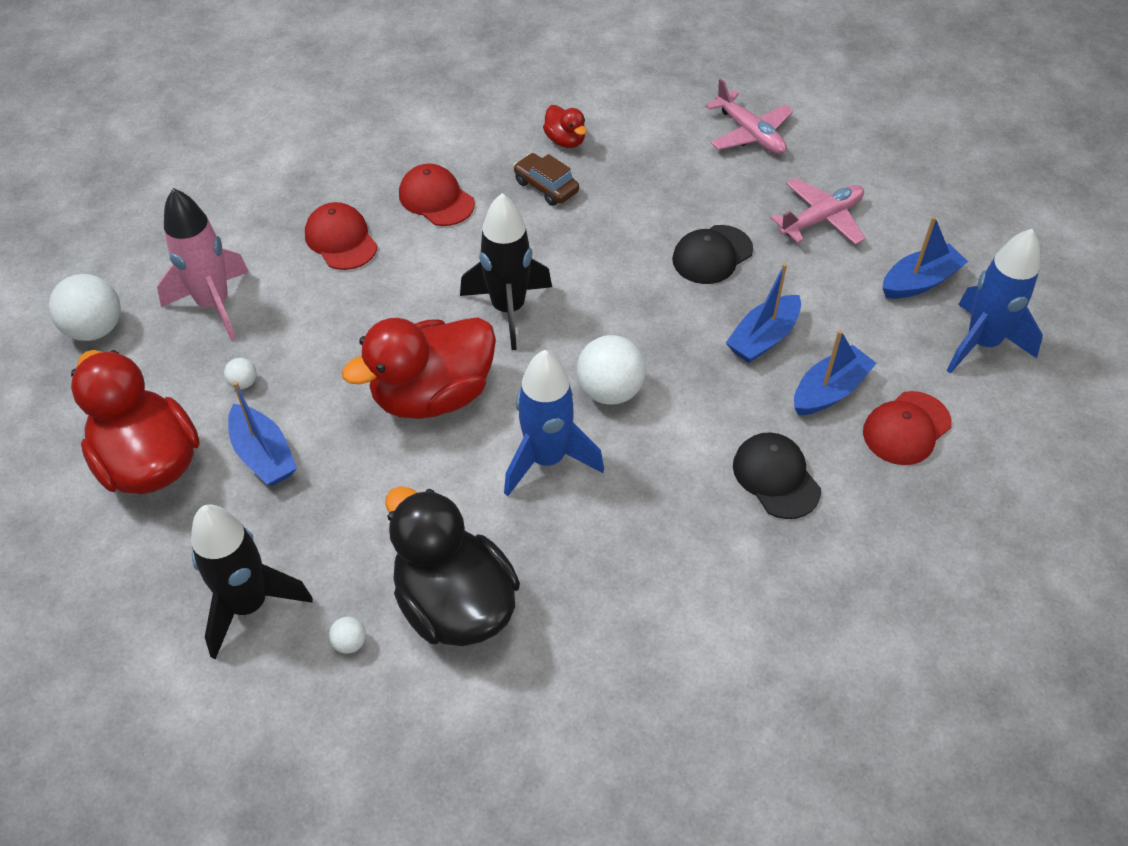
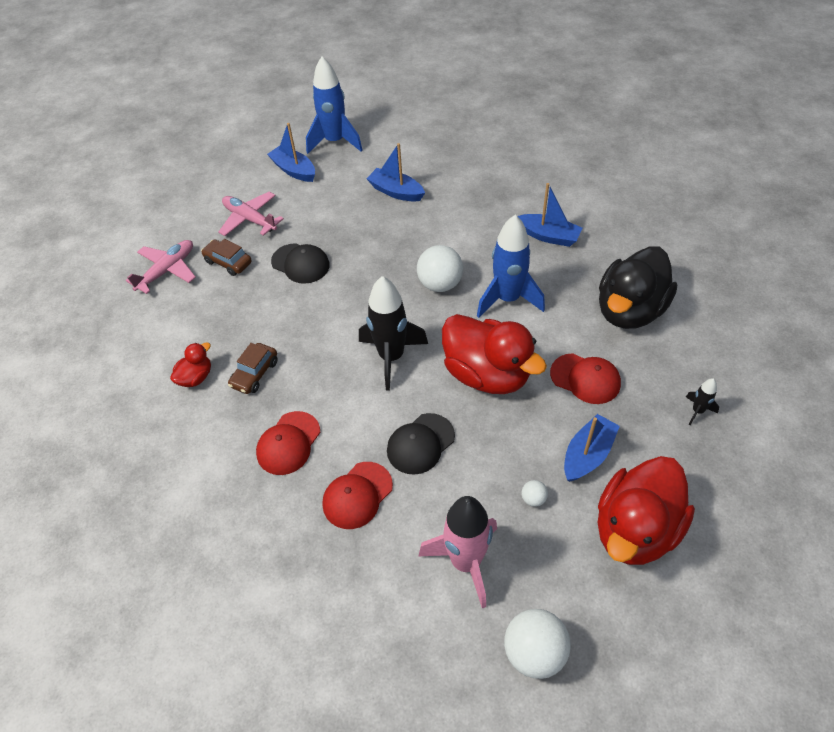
camera: 105 degrees left, 0 degrees up
black rocket [191,505,313,659] -> black rocket [686,378,719,425], size x0.45
white ball [329,617,366,654] -> none
blue boat [726,263,801,363] -> blue boat moved to [517,183,582,247]
black cap [733,432,821,519] -> black cap moved to [387,413,455,475]
red cap [863,391,952,465] -> red cap moved to [550,353,621,404]
none -> brown car [201,239,252,276]

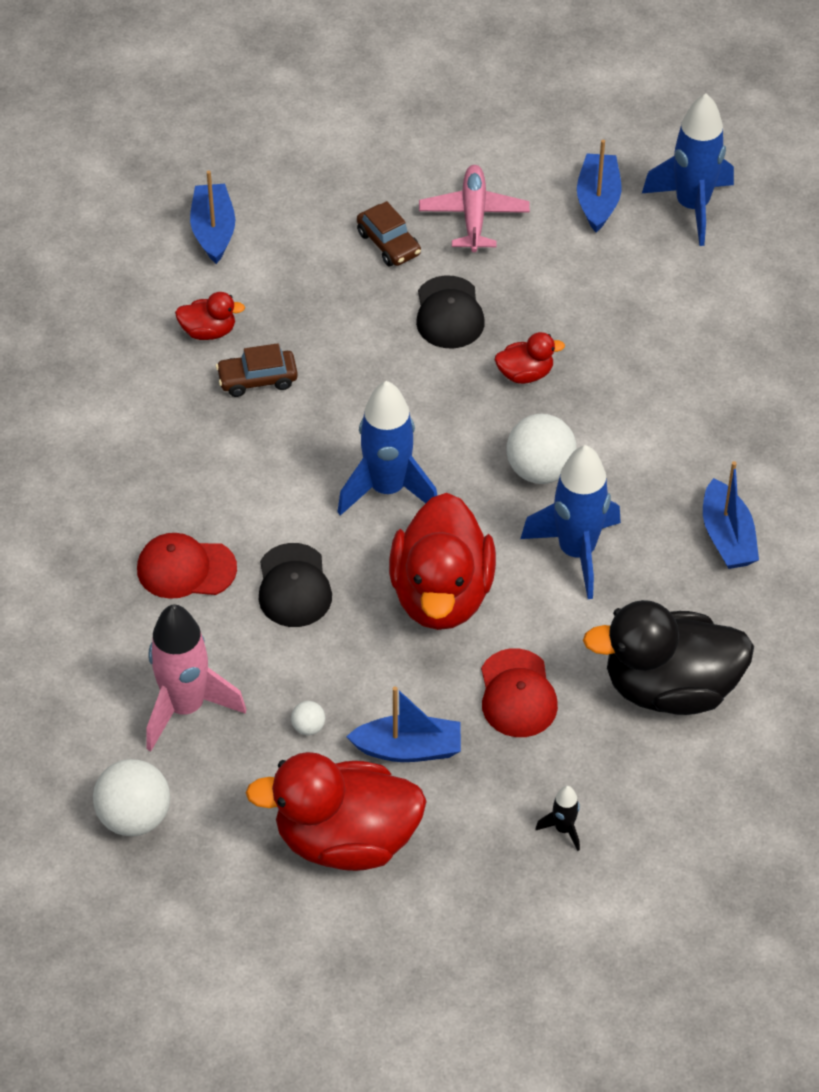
camera: 50 degrees right, 0 degrees up
pink plane [125,240,196,294] -> none
brown car [201,239,252,276] -> brown car turned 150 degrees clockwise [357,201,421,266]
red cap [256,411,320,475] -> none
black rocket [359,276,428,391] -> blue rocket [338,381,438,516]
blue boat [367,143,425,202] -> blue boat moved to [190,171,235,264]
black cap [387,413,455,475] -> black cap turned 105 degrees counterclockwise [259,543,332,627]
none -> red duck [495,332,565,384]

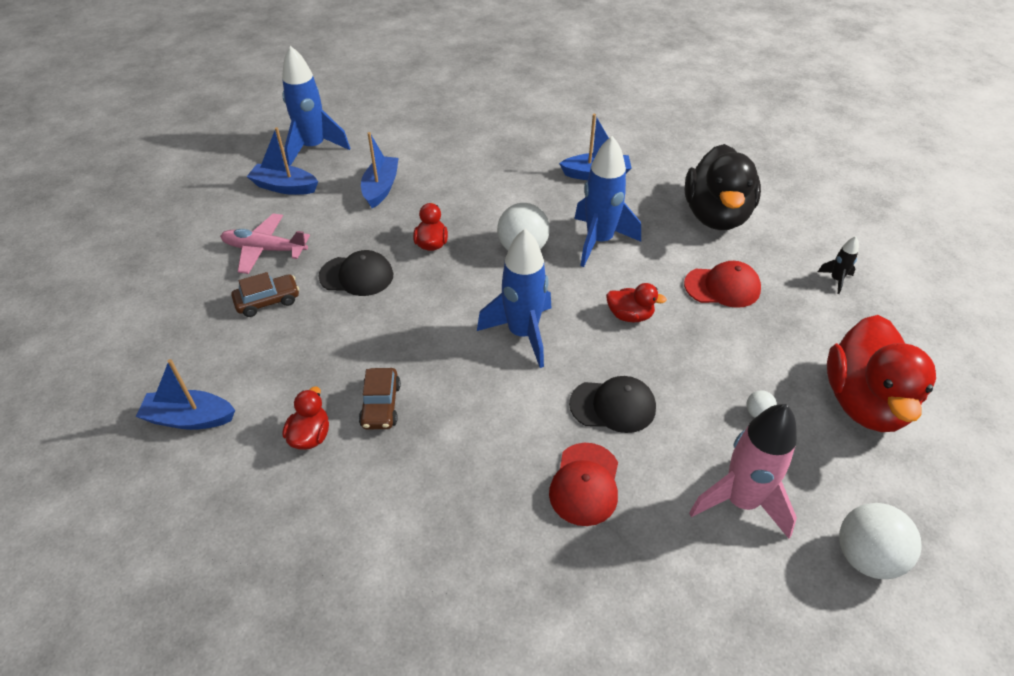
camera: 80 degrees left, 5 degrees down
blue boat [346,686,461,762] -> blue boat moved to [361,132,399,208]
red duck [389,493,496,630] -> red duck [606,283,667,322], size x0.46

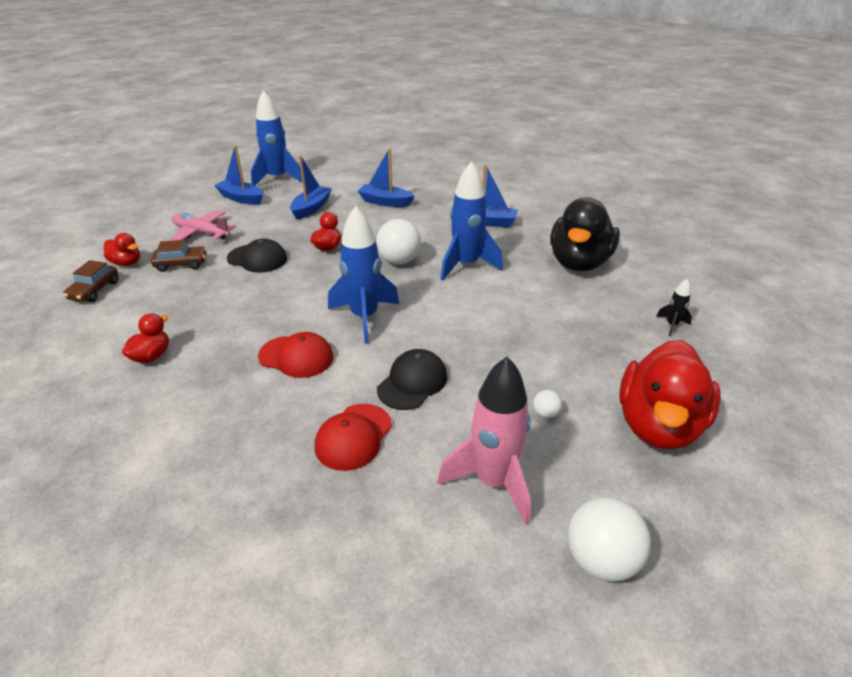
camera: 15 degrees right, 10 degrees down
blue boat [136,359,235,430] -> blue boat moved to [358,148,414,207]
brown car [359,368,401,429] -> brown car moved to [63,260,119,302]
black cap [569,376,656,433] -> black cap turned 75 degrees counterclockwise [377,349,447,410]
red duck [606,283,667,322] -> red duck moved to [104,233,140,266]
red cap [684,261,761,308] -> red cap moved to [258,332,333,378]

